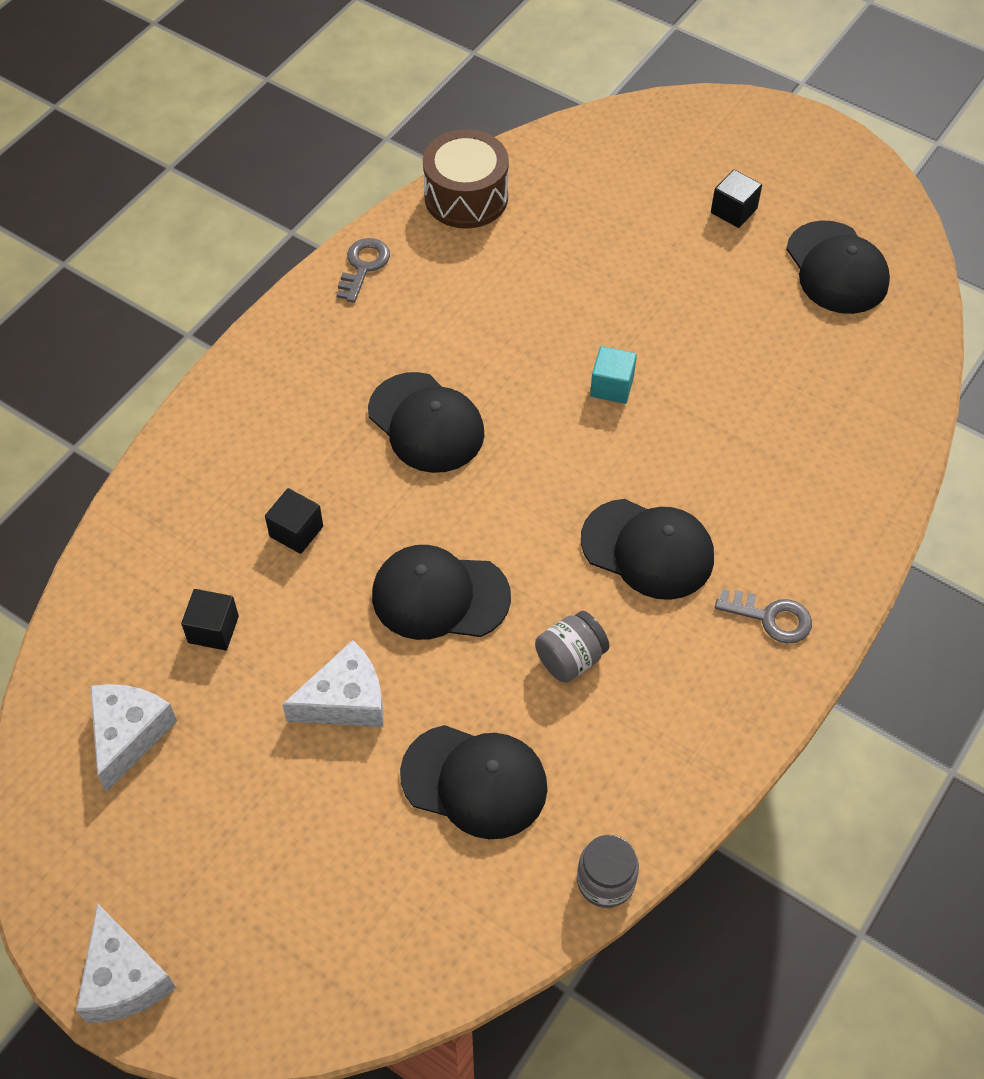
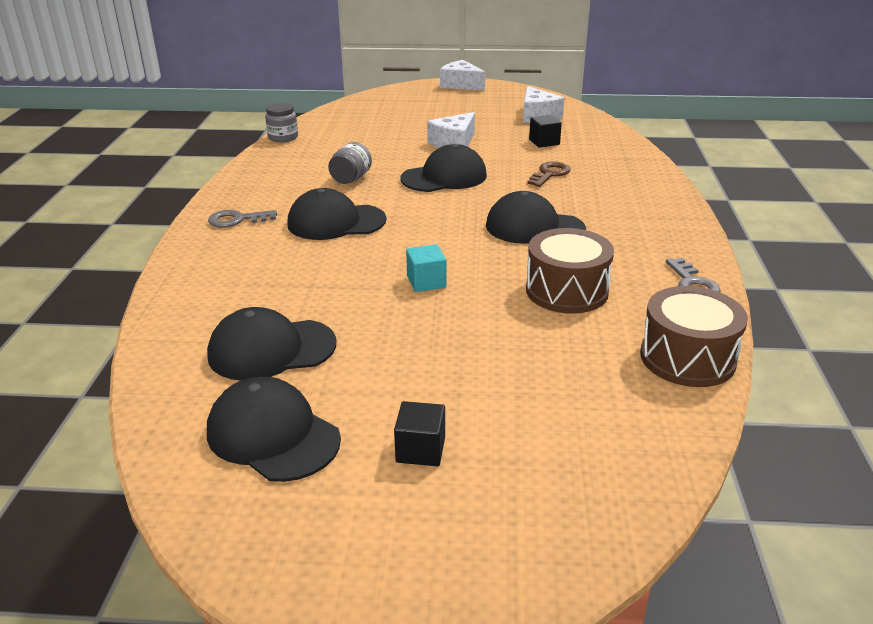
camera: 150 degrees right, 25 degrees down
black cube [265,488,323,554] -> brown key [527,162,571,187]
black cap [400,725,548,839] -> black cap moved to [207,307,337,381]
none -> brown drum [526,228,614,314]

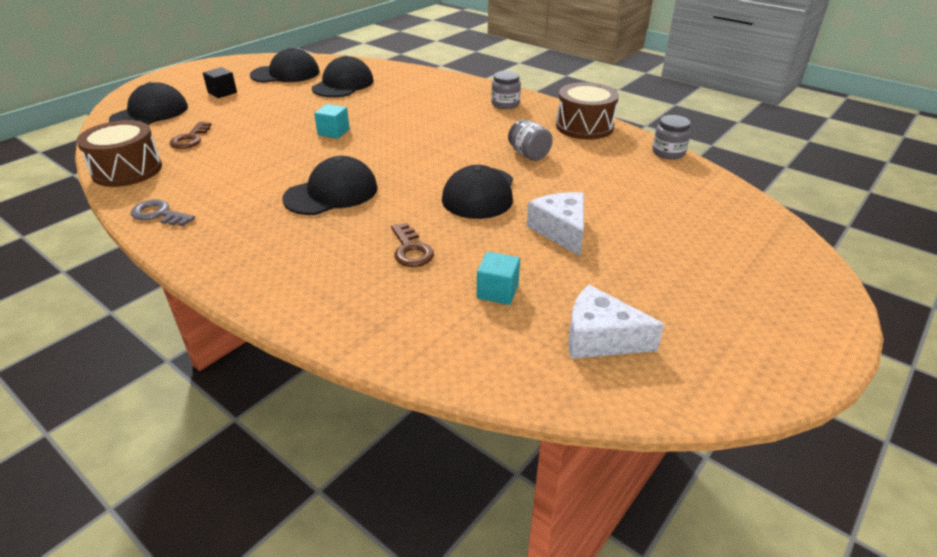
camera: 125 degrees right, 5 degrees up
grey key [208,210,277,228] -> grey jar [491,71,521,109]
black cap [287,188,386,240] -> black cap moved to [109,82,188,125]
white cheese [440,60,485,91] -> none
brown drum [526,228,614,314] -> brown drum moved to [556,82,619,140]
black cube [529,115,562,148] -> turquoise cube [477,252,520,305]
none -> brown key [170,122,211,149]

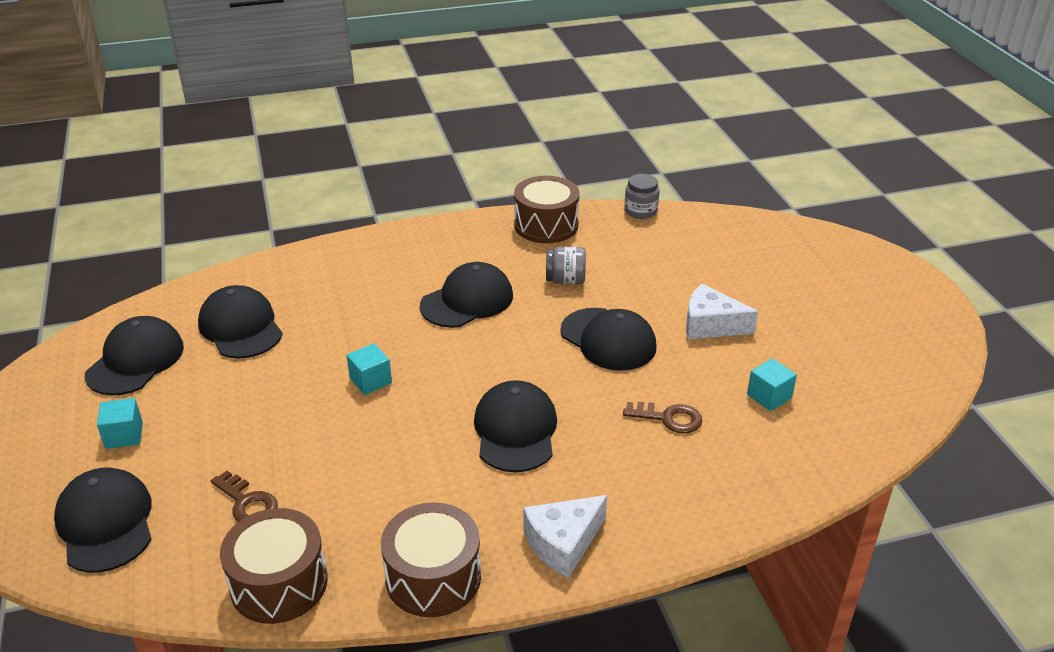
camera: 55 degrees left, 0 degrees up
grey key [131,200,195,226] -> brown drum [381,502,481,617]
black cube [203,67,237,98] -> turquoise cube [97,398,143,449]
grey jar [491,71,521,109] -> none
white cheese [569,285,664,359] -> white cheese moved to [524,495,607,578]
none -> black cap [420,262,513,328]

